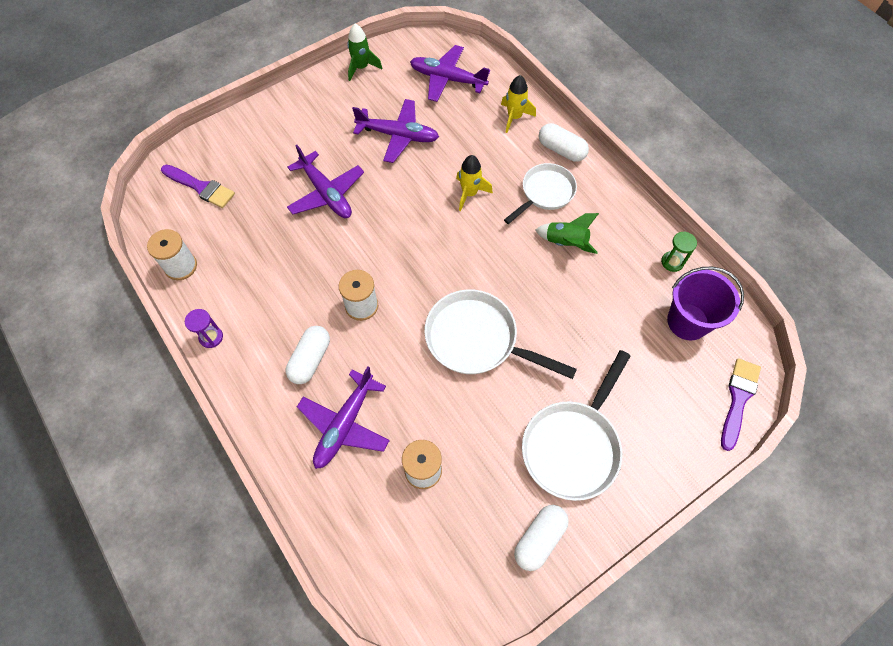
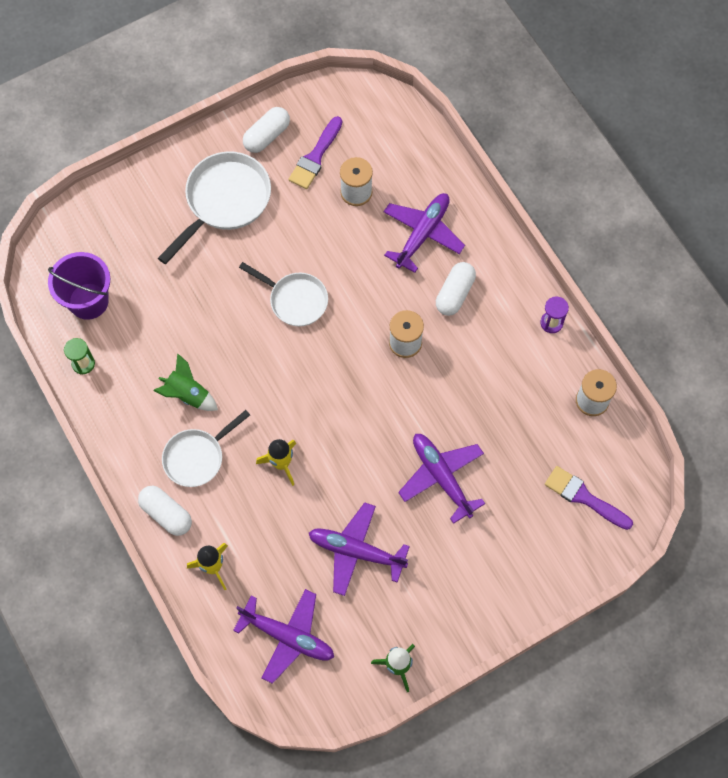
camera: 175 degrees left, 5 degrees up
white pan [424,289,577,379] -> white pan [239,262,328,327], size x0.66
purple brush [721,358,761,451] -> purple brush moved to [288,116,342,189]

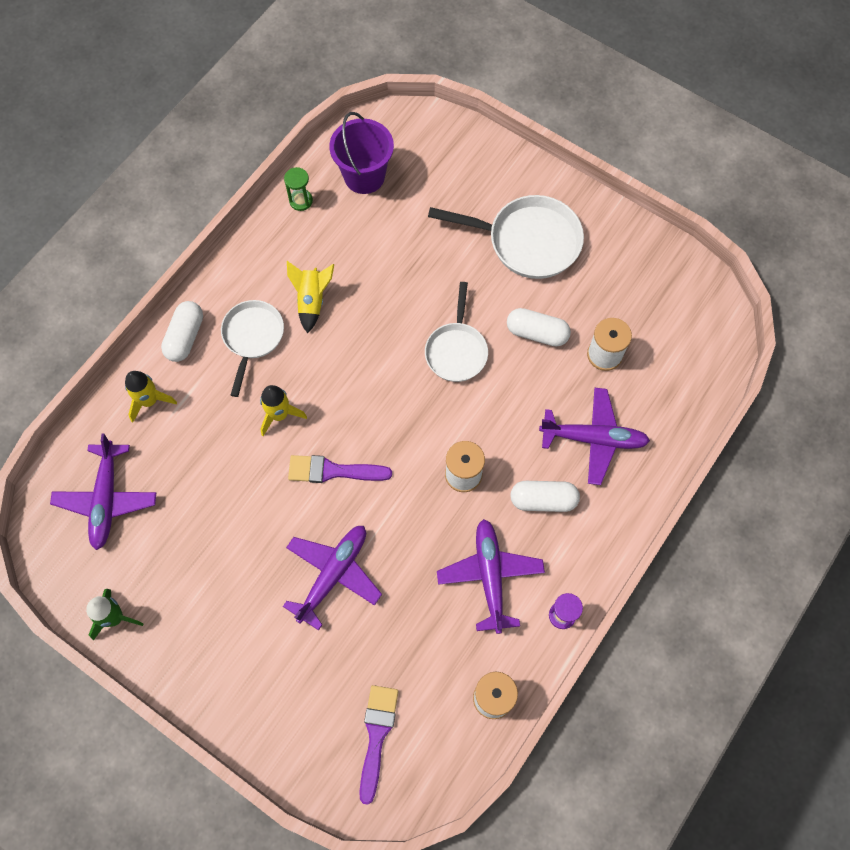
camera: 65 degrees right, 0 degrees up
green rocket [153,354,218,411] -> yellow rocket [287,261,334,333]
white pan [162,410,250,487] -> white pan turned 75 degrees clockwise [221,300,284,397]
white capsule [243,107,290,153] -> white capsule moved to [507,308,571,347]
purple brush [288,116,342,189] -> purple brush moved to [288,455,392,483]
purple plane [309,502,410,596] -> purple plane moved to [437,519,545,634]

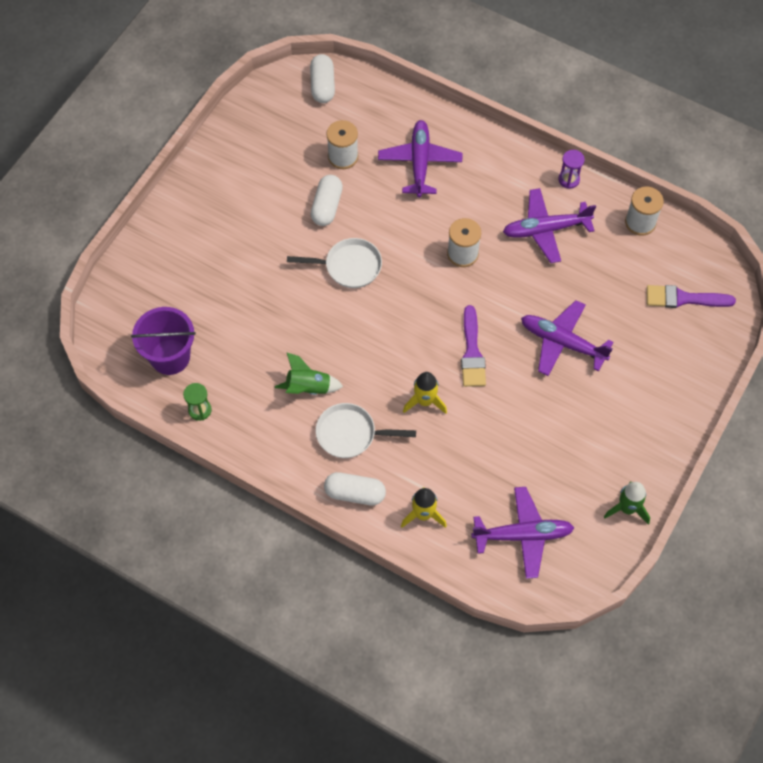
camera: 95 degrees left, 5 degrees down
yellow rocket [287,261,334,333] -> green rocket [275,352,343,395]
white pan [428,195,584,279] -> none
white capsule [510,481,580,512] -> white capsule moved to [310,54,335,103]

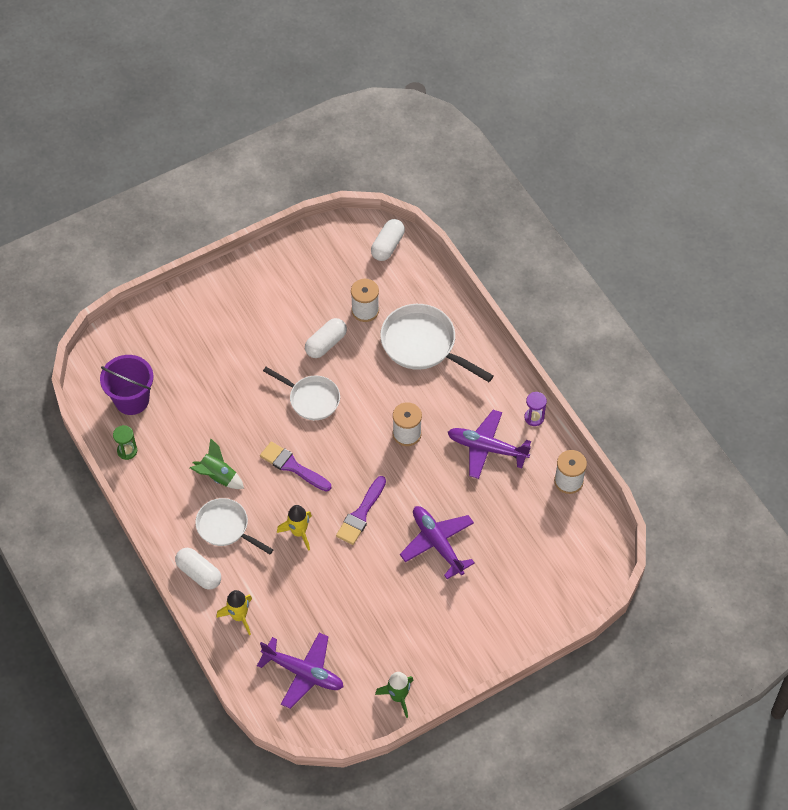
camera: 30 degrees right, 5 degrees down
purple plane [378,120,462,198] -> white pan [380,304,494,382]
purple brush [647,285,736,308] -> purple brush moved to [260,442,331,492]

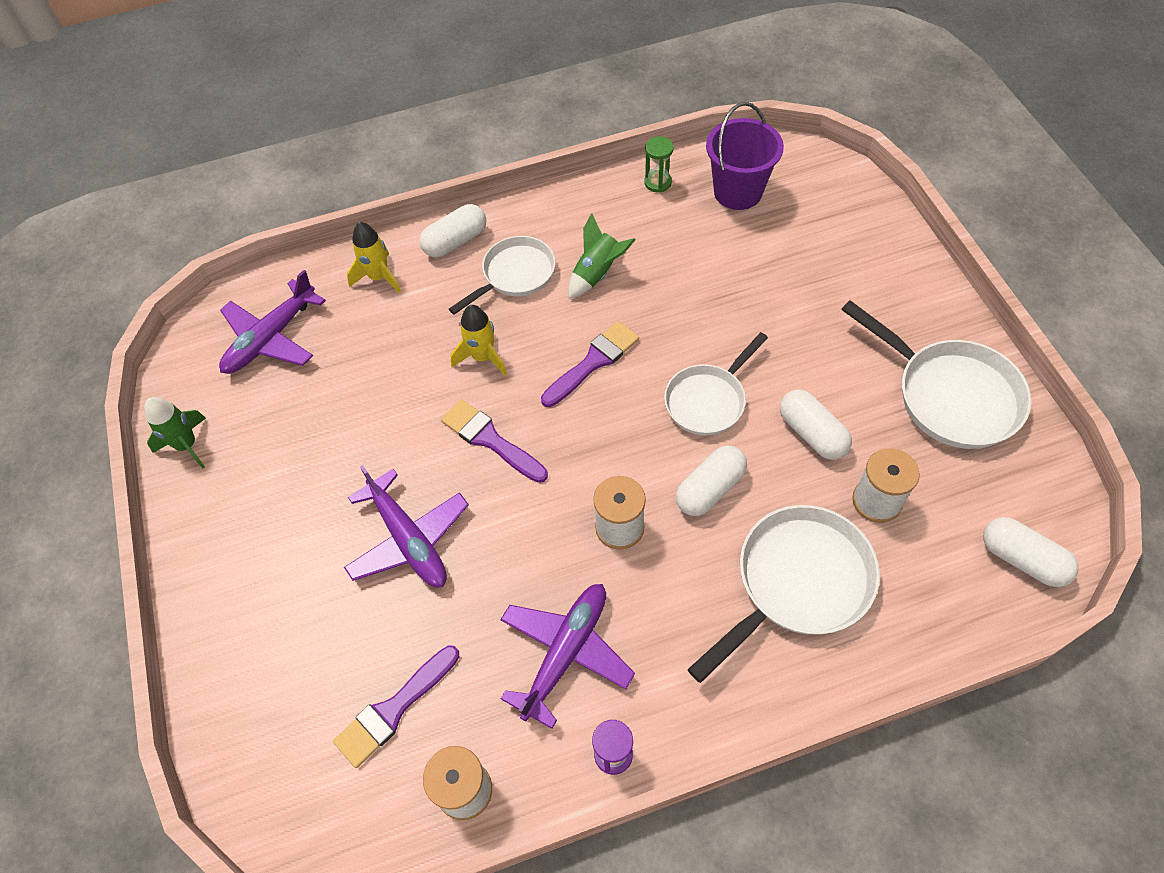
camera: 105 degrees right, 0 degrees up
purple plane [400,506,475,579] -> purple plane turned 75 degrees clockwise [344,465,469,587]
none -> purple brush [333,645,459,768]
none -> white capsule [676,445,747,516]
none -> white pan [841,300,1031,449]

